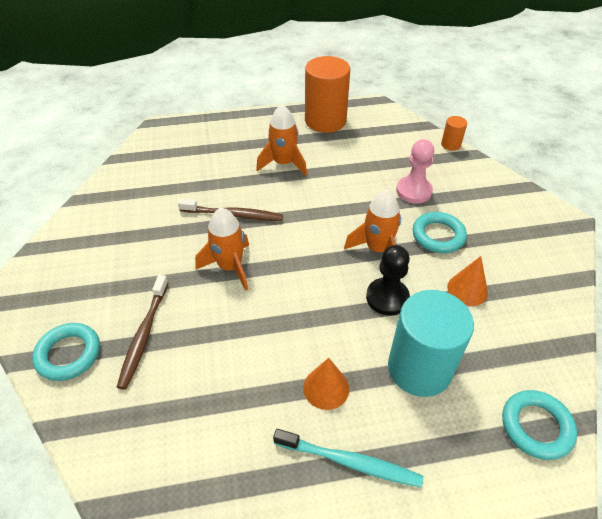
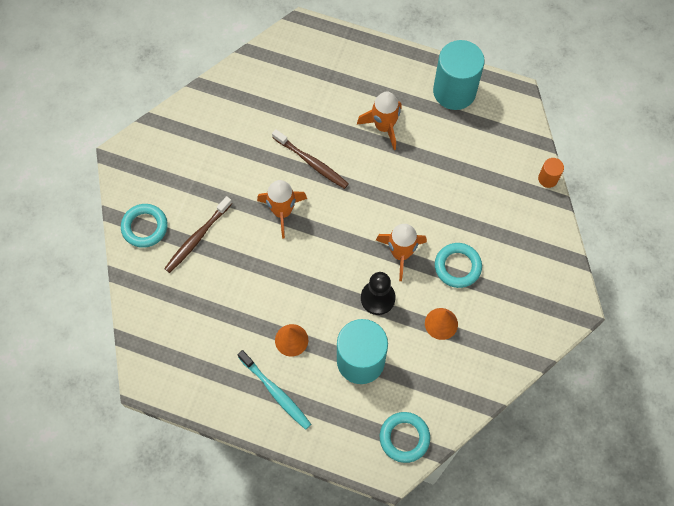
camera: 30 degrees right, 20 degrees up
orange cylinder [305,56,350,133] -> turquoise cylinder [433,40,485,110]
pink pawn [396,139,434,204] -> none

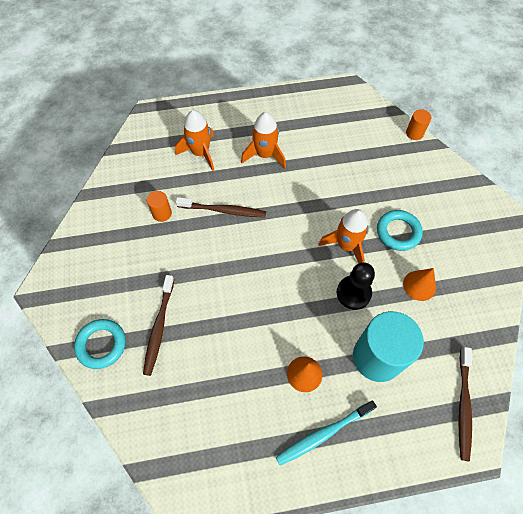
camera: 30 degrees left, 5 degrees down
turquoise toothbrush [238,350,311,430] -> turquoise toothbrush turned 135 degrees clockwise [276,400,377,465]
orange rocket [257,180,307,239] -> orange rocket moved to [175,110,214,171]
turquoise ring [380,412,430,463] -> brown toothbrush [459,347,472,462]
turquoise cylinder [433,40,485,110] -> none
none -> orange cylinder [147,191,172,222]

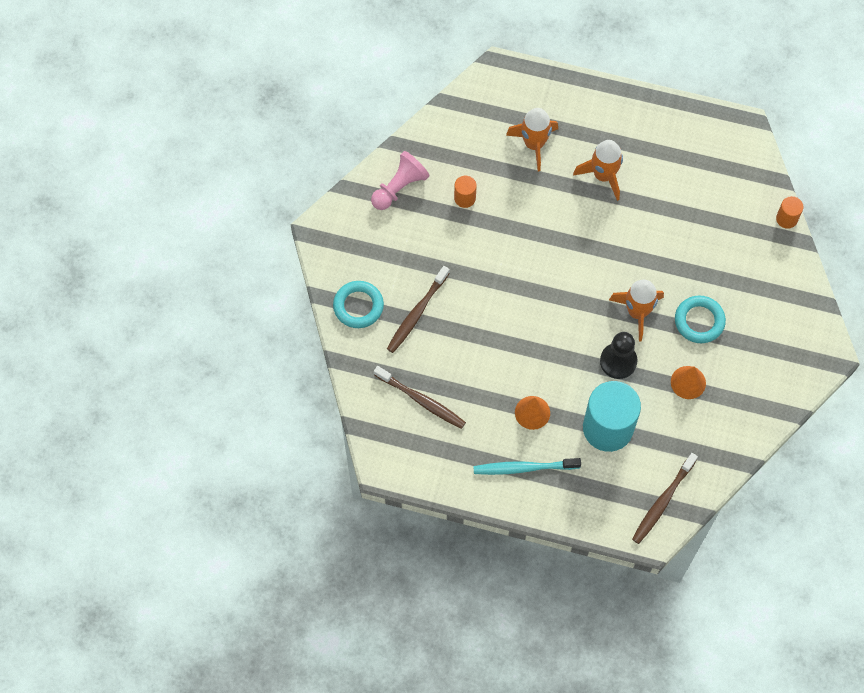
camera: 25 degrees right, 5 degrees up
brown toothbrush [176,197,266,218] -> brown toothbrush moved to [374,366,466,429]
none -> pink pawn [371,151,430,210]

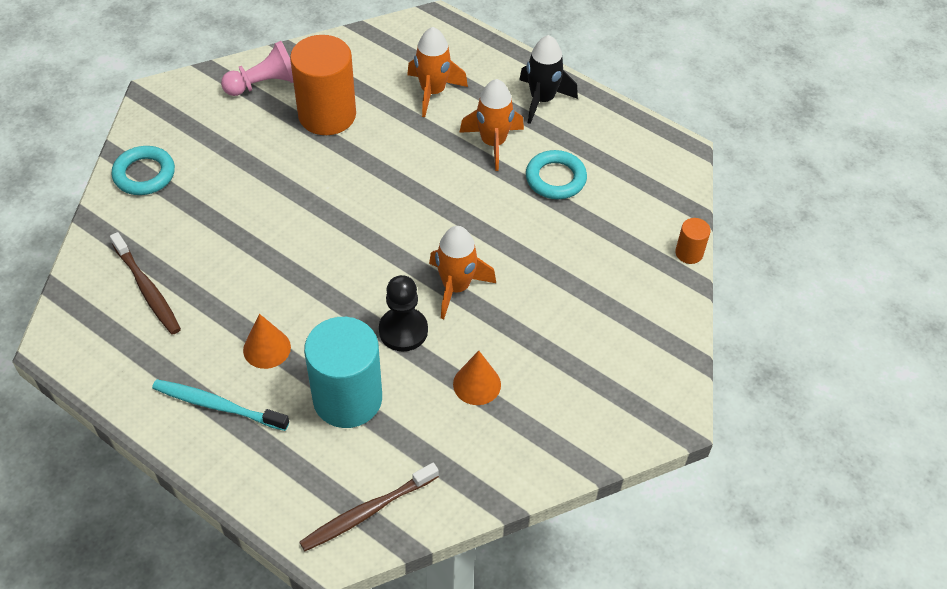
camera: 20 degrees right, 15 degrees down
brown toothbrush [387,266,450,353] -> none
orange cylinder [454,176,477,208] -> orange cylinder [290,35,356,135], size x2.23
turquoise ring [675,296,726,343] -> turquoise ring moved to [526,150,587,199]
none -> black rocket [519,35,578,124]

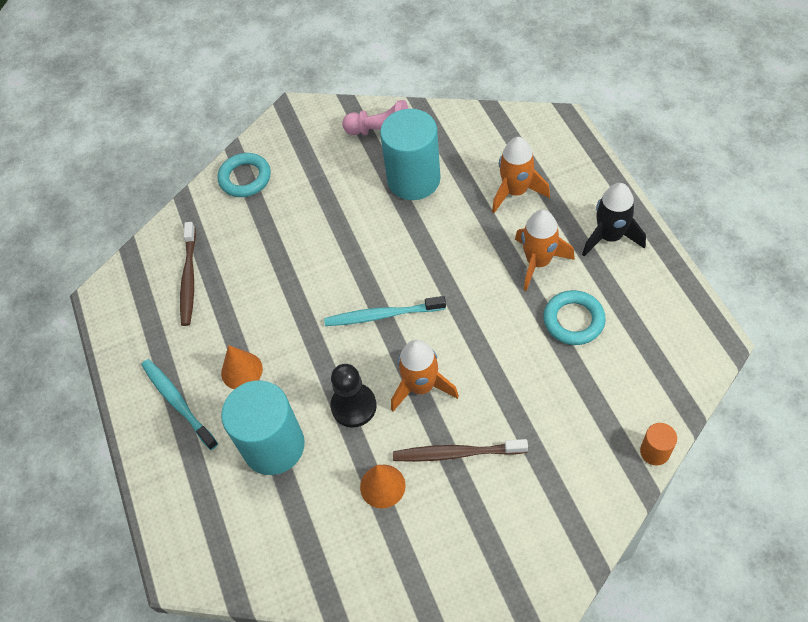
camera: 40 degrees right, 5 degrees up
orange cylinder [290,35,356,135] -> turquoise cylinder [380,109,441,200]
brown toothbrush [299,463,439,551] -> brown toothbrush moved to [393,439,528,462]
none -> turquoise toothbrush [324,296,446,326]

